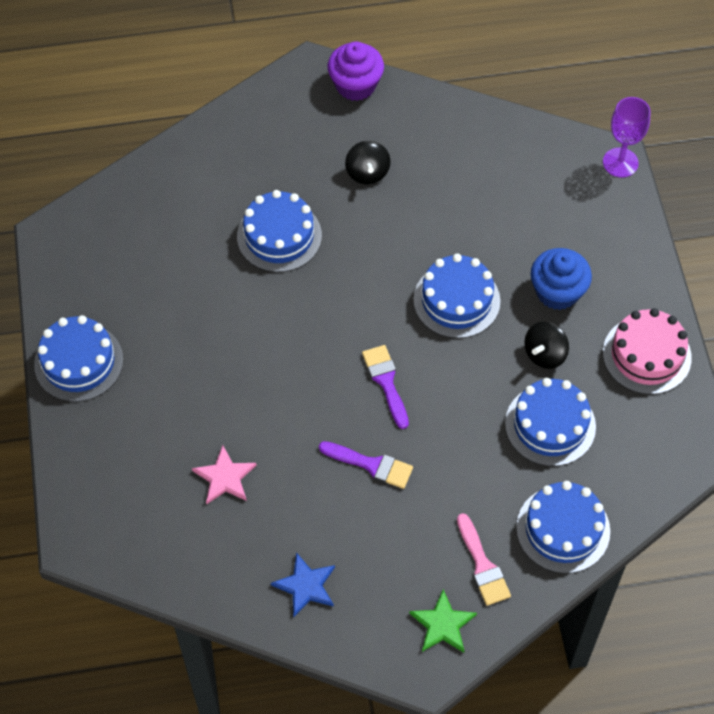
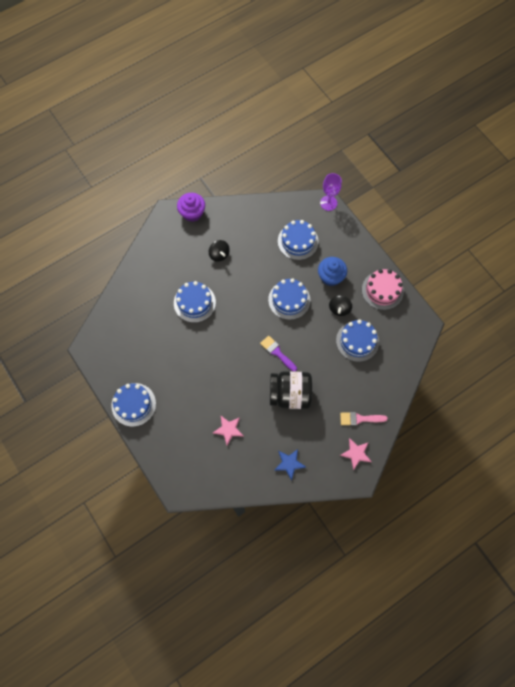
camera: 25 degrees left, 10 degrees up
purple brush [319,441,413,489] -> black jar [270,371,312,409]
green star [409,589,477,653] -> pink star [340,438,371,470]
pink brush [457,513,511,606] -> pink brush turned 135 degrees clockwise [340,412,388,426]
blue cake [516,481,610,573] -> blue cake moved to [278,220,319,260]

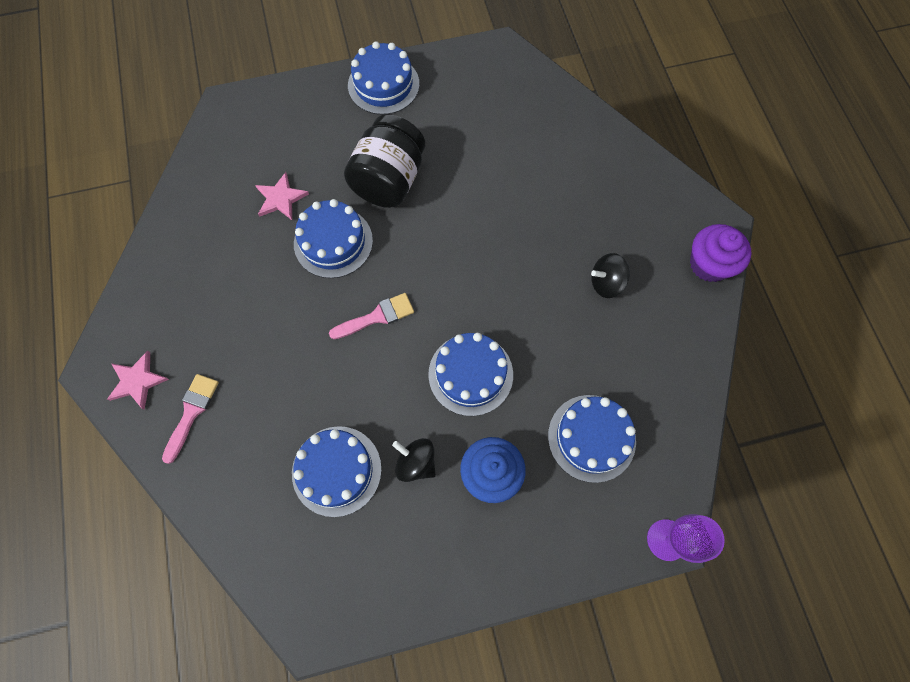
camera: 110 degrees right, 0 degrees up
blue cake [174,281,216,323] -> blue cake moved to [294,199,373,278]
purple brush [260,336,297,371] -> pink brush [329,293,414,339]
black jar [270,371,312,409] -> black jar moved to [344,114,425,208]
blue star [274,449,306,481] -> none
pink cake [362,269,404,310] -> none

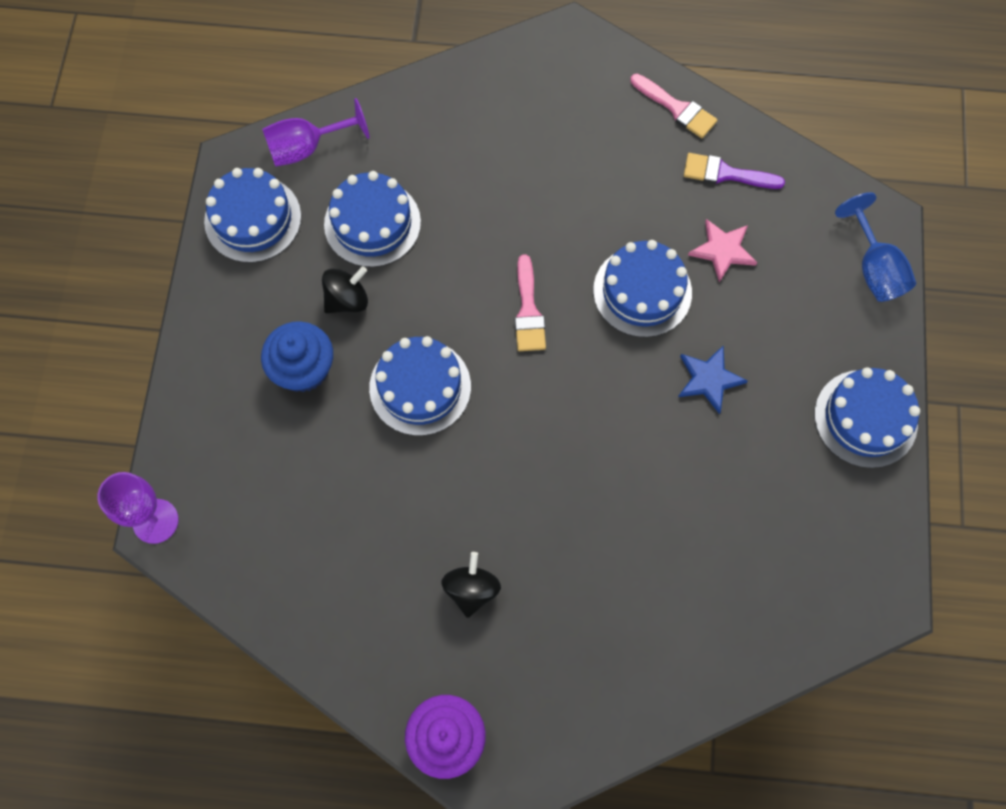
camera: 110 degrees right, 0 degrees up
pink star [107,351,169,410] -> none
pink brush [162,374,219,464] -> pink brush moved to [630,74,718,138]
black jar [344,114,425,208] -> blue star [678,345,748,414]
blue cake [548,395,636,483] -> blue cake moved to [204,168,301,263]
none -> purple goblet [262,98,370,167]
none -> purple brush [684,153,785,189]
none -> blue goblet [835,192,917,302]

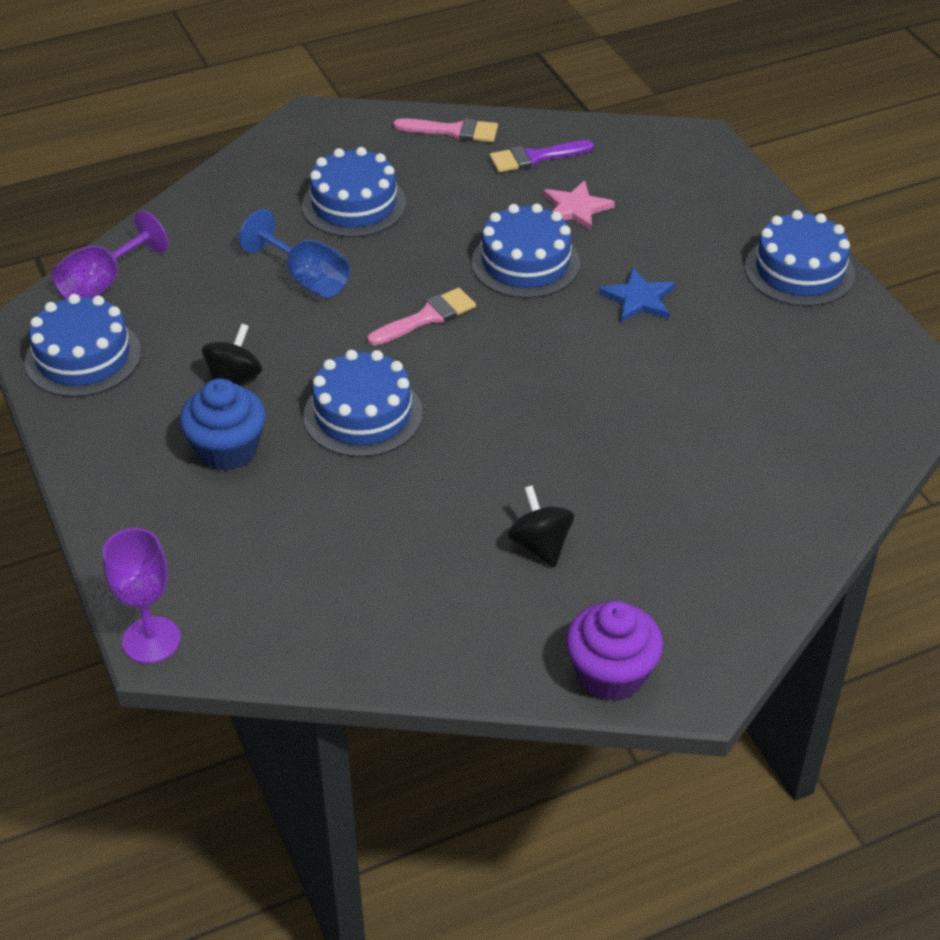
camera: 30 degrees left, 25 degrees down
blue cake [324,171,421,267] -> blue cake moved to [302,147,406,238]
pink brush [515,254,546,351] -> pink brush turned 90 degrees counterclockwise [368,288,476,346]
blue goblet [835,192,917,302] -> blue goblet moved to [239,209,350,298]

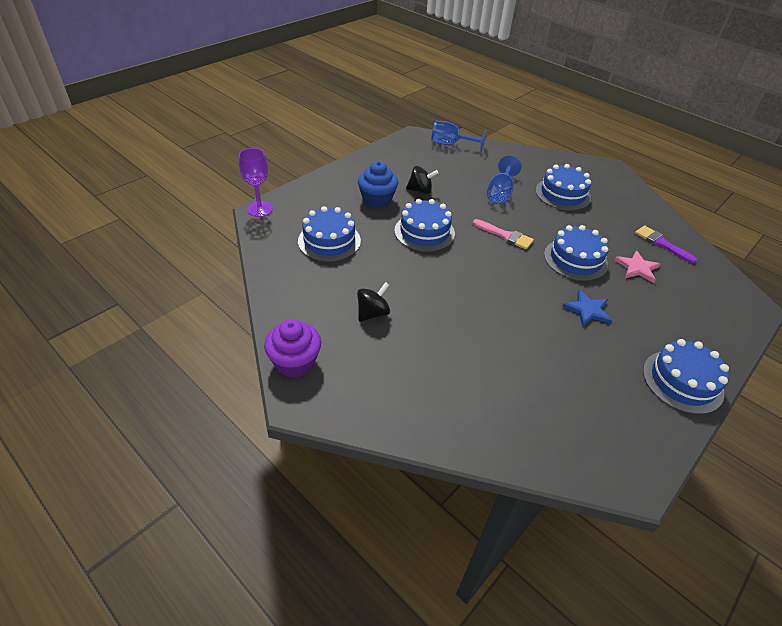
camera: 65 degrees right, 0 degrees up
blue cake [25,294,141,397] -> blue cake moved to [298,206,361,262]
purple goblet [52,211,169,299] -> blue goblet [431,121,487,152]
pink brush [393,118,498,142] -> none

